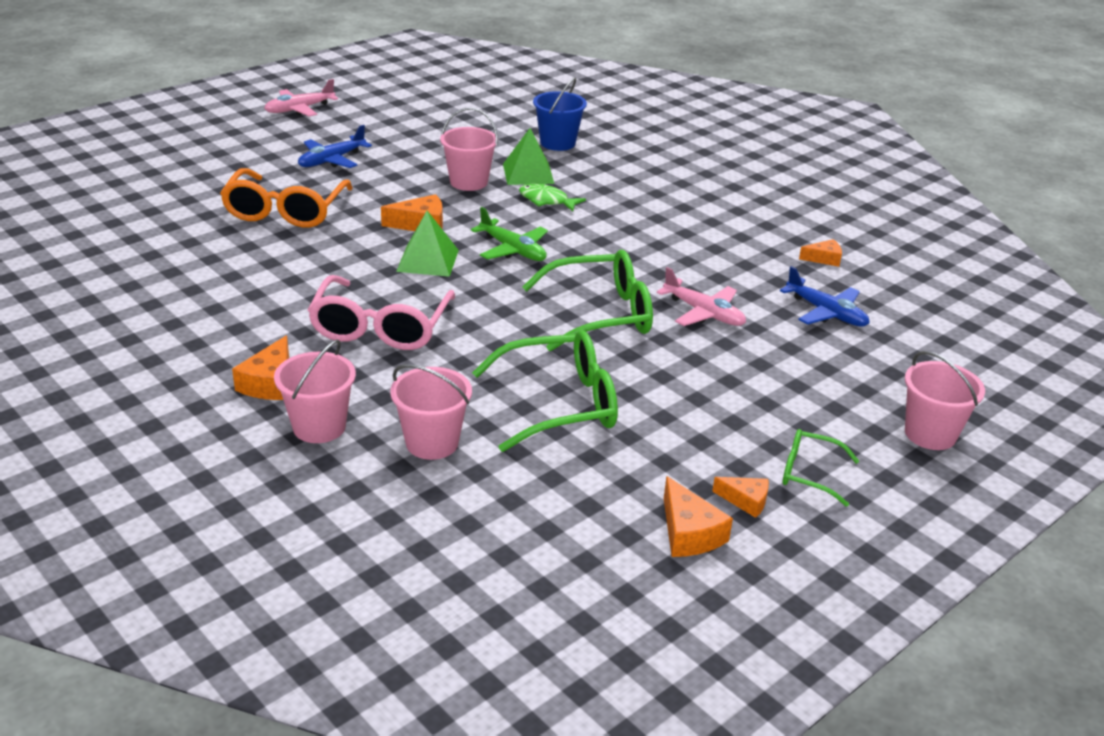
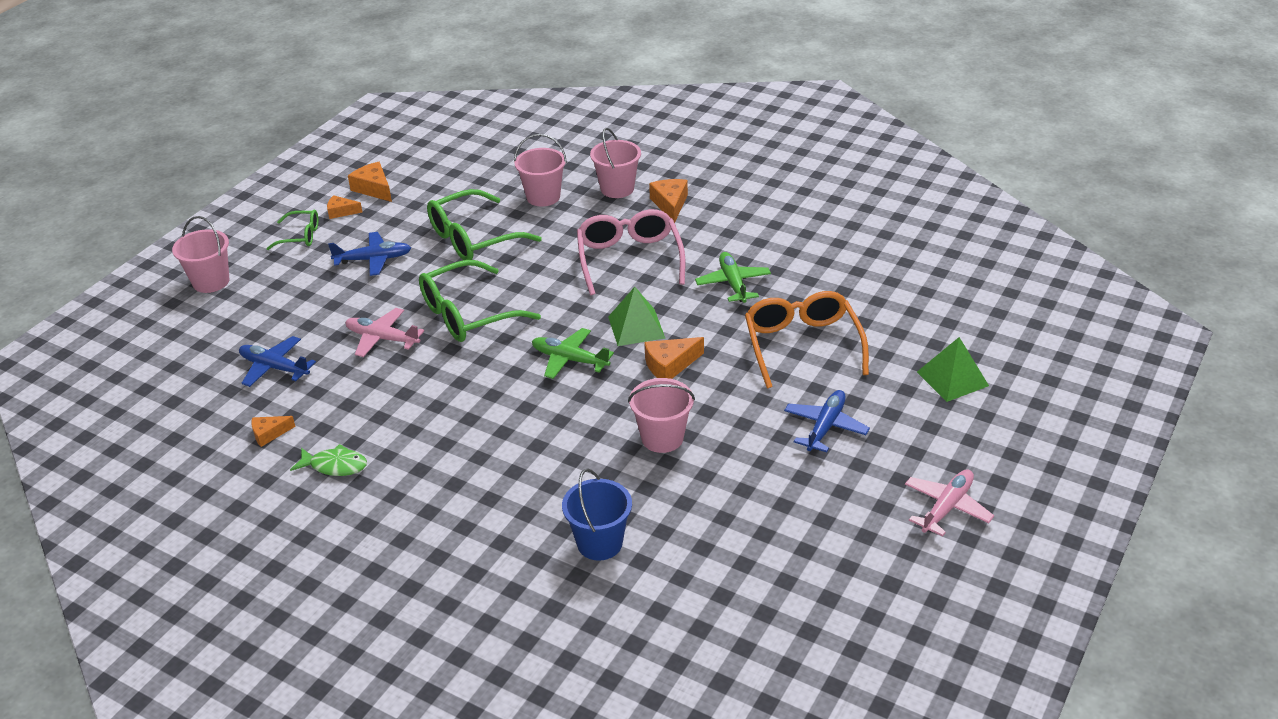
camera: 165 degrees right, 5 degrees up
green pyramid [503,128,554,185] -> green pyramid moved to [917,337,989,402]
green fish [519,183,586,211] -> green fish moved to [290,444,367,476]
none -> blue plane [328,232,411,276]
none -> green plane [695,252,771,303]

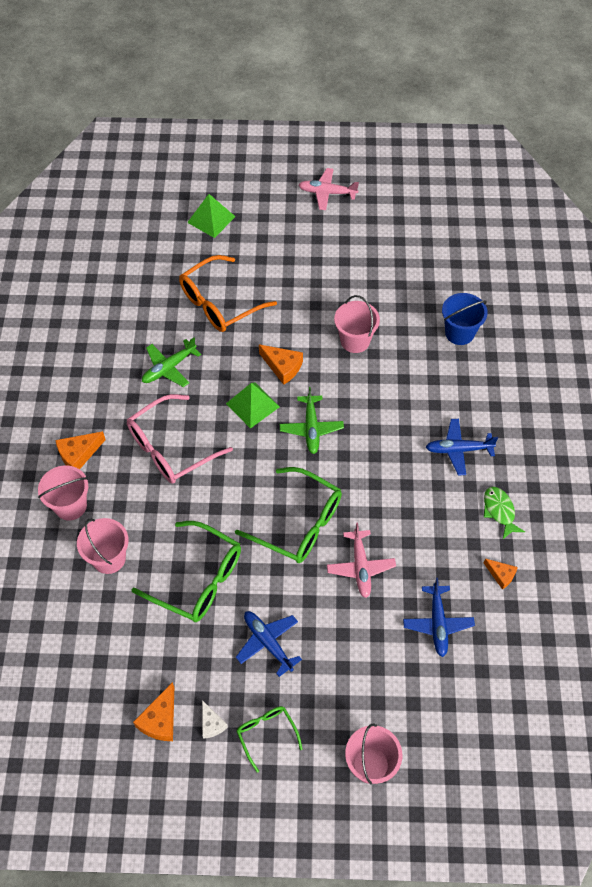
camera: 120 degrees left, 20 degrees up
orange cheese [327,195,362,219] -> white cheese [202,700,228,739]
blue plane [784,390,870,452] -> blue plane moved to [426,419,498,475]

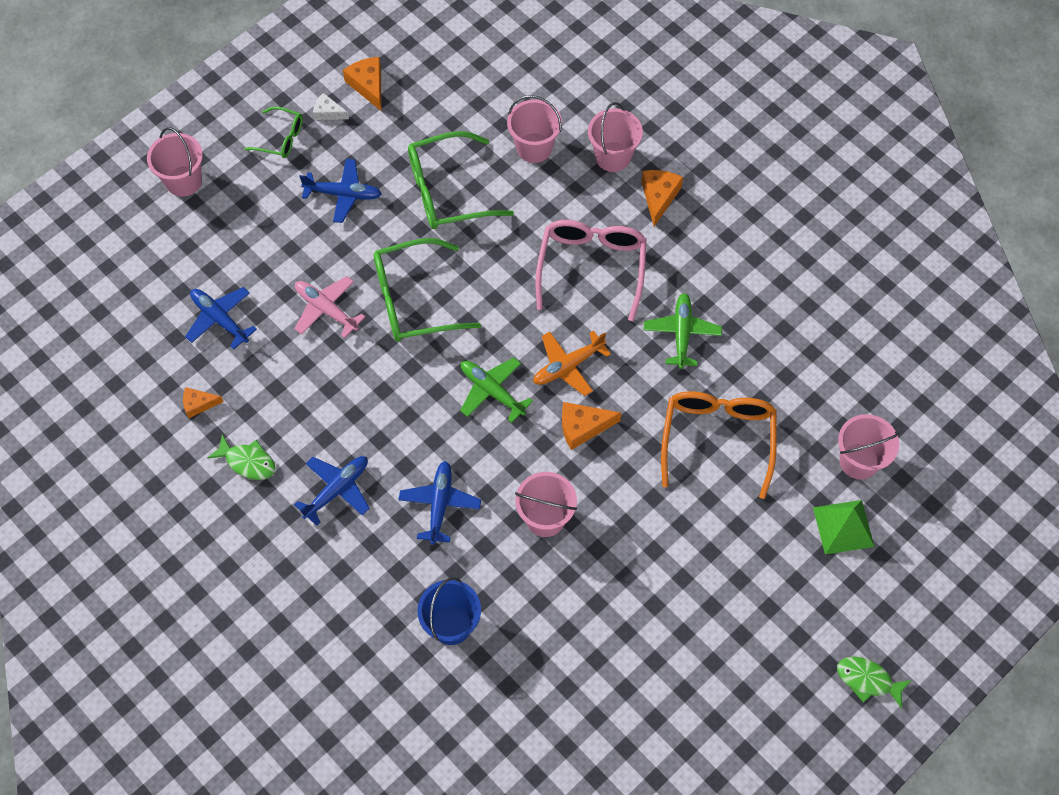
camera: 135 degrees right, 5 degrees up
green pyramid [226,383,280,429] -> orange plane [533,330,611,396]
pink plane [299,168,359,210] -> none
none -> blue plane [399,461,481,545]
none -> green fish [837,657,911,709]
none -> pink bucket [838,414,899,479]

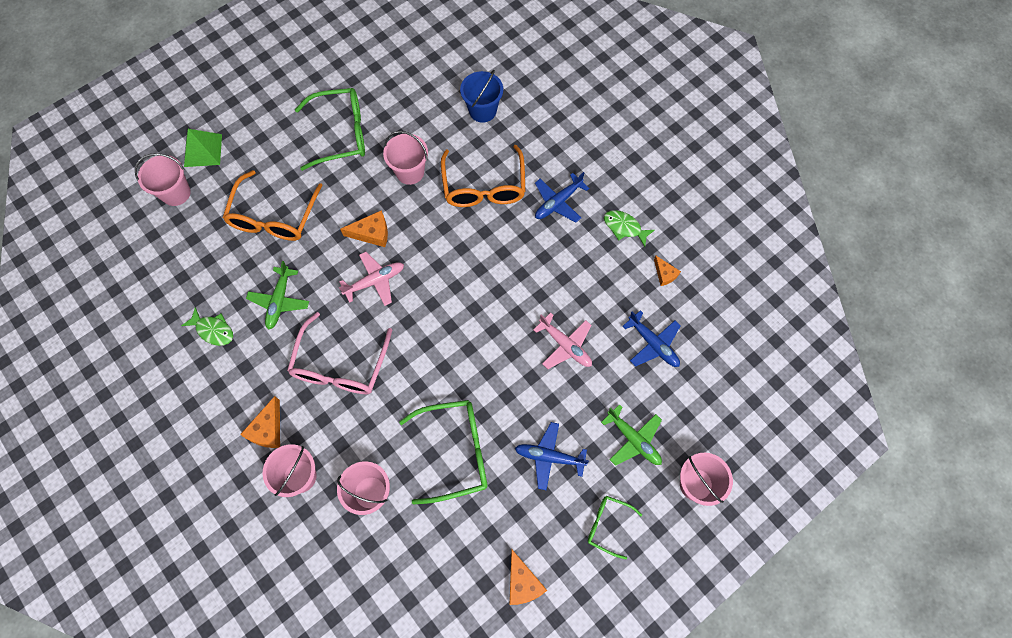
camera: 175 degrees left, 5 degrees up
orange cheese [183,387,223,418] -> orange cheese turned 60 degrees clockwise [654,256,681,286]
white cheese [313,93,349,120] -> none
green glasses [374,238,481,342] -> green glasses moved to [295,88,365,171]
blue plane [399,461,481,545] -> orange glasses [441,145,526,207]
green plane [460,357,533,423] -> green plane moved to [601,404,662,466]
orange plane [533,330,611,396] -> pink plane [339,252,404,306]
green fish [837,657,911,709] -> green fish moved to [181,307,233,346]

